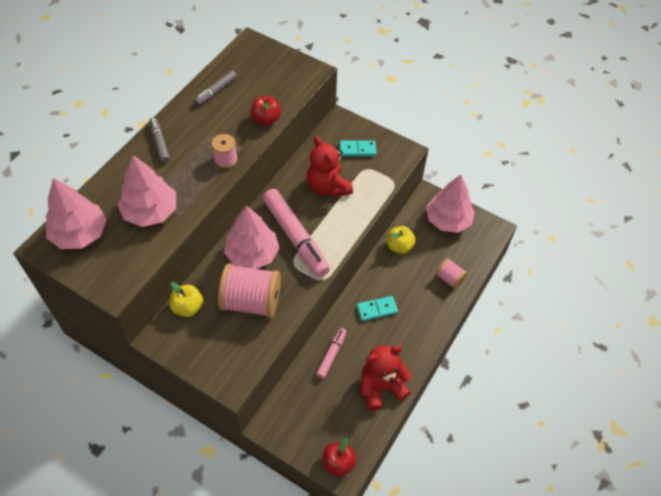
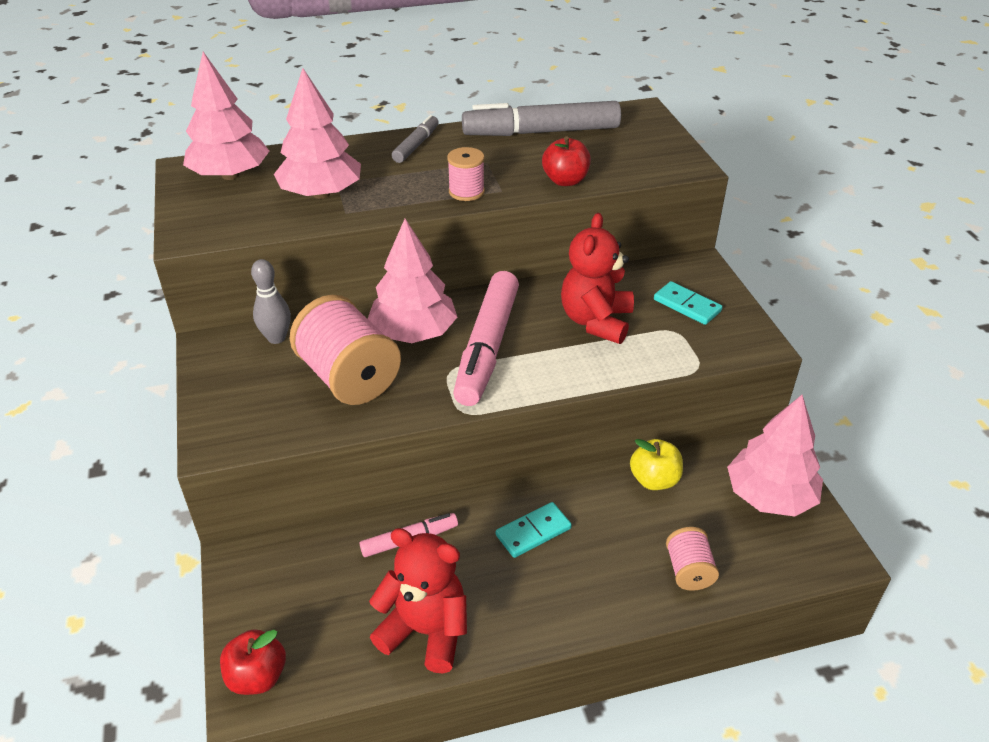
camera: 45 degrees right, 15 degrees down
yellow apple [169,282,203,317] -> grey bowling pin [251,259,291,344]
grey marker [194,70,237,106] -> grey marker [462,101,621,136], size x1.97
turquoise domino [357,296,398,321] -> turquoise domino turned 60 degrees counterclockwise [496,502,572,558]

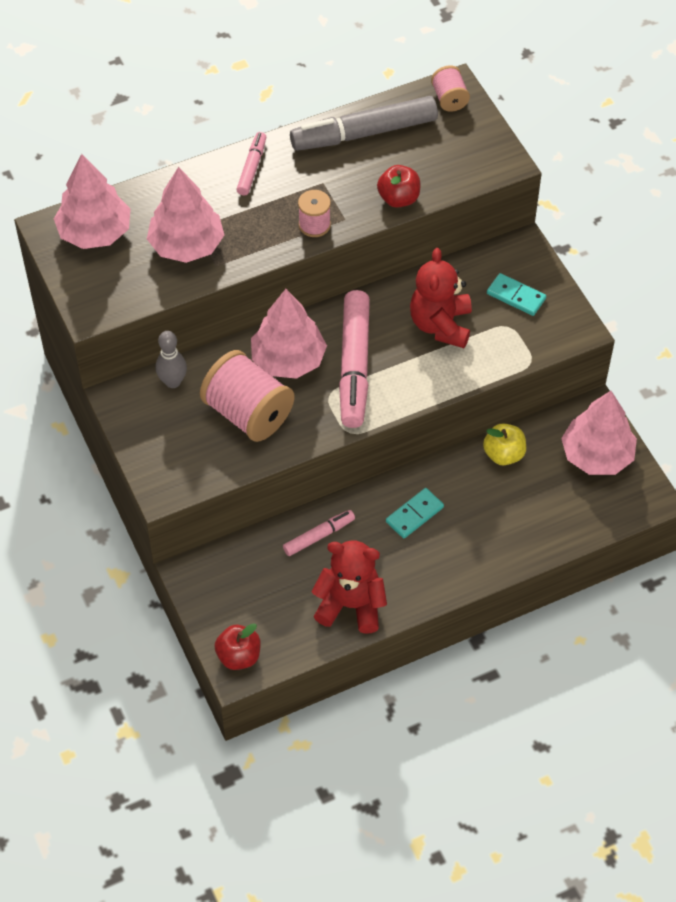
camera: 10 degrees left, 15 degrees up
grey marker [392,115,439,163] -> pink marker [236,132,266,196]
pink spool [666,527,719,591] -> pink spool moved to [431,65,470,112]

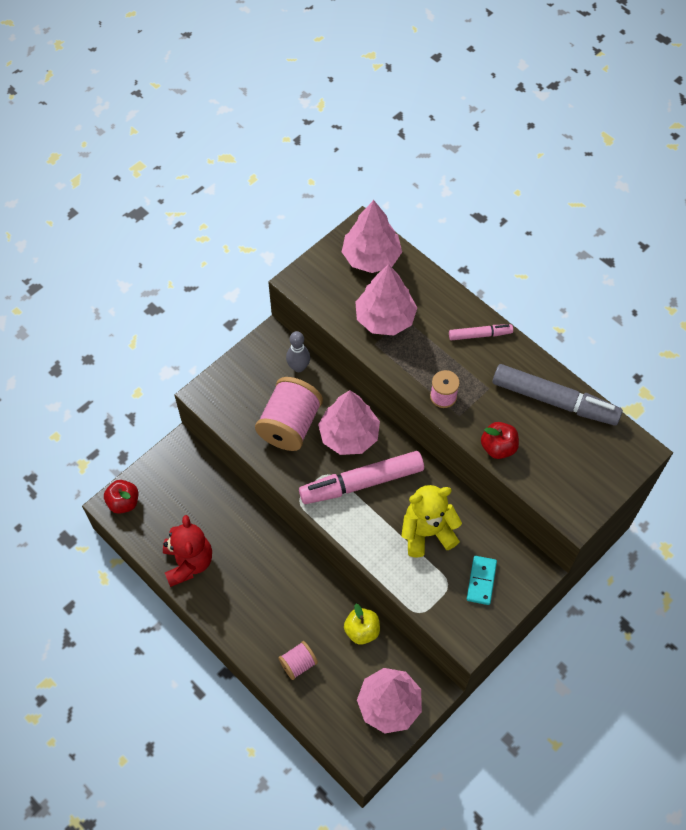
camera: 70 degrees right, 5 degrees up
pink marker [283,510,355,556] -> none
grey marker [290,96,438,151] -> grey marker turned 150 degrees clockwise [492,364,623,426]
turquoise domino [386,488,444,539] -> none
red teddy bear [410,248,472,348] -> yellow teddy bear [401,485,462,557]
pink spool [431,65,470,112] -> pink spool moved to [278,641,318,680]

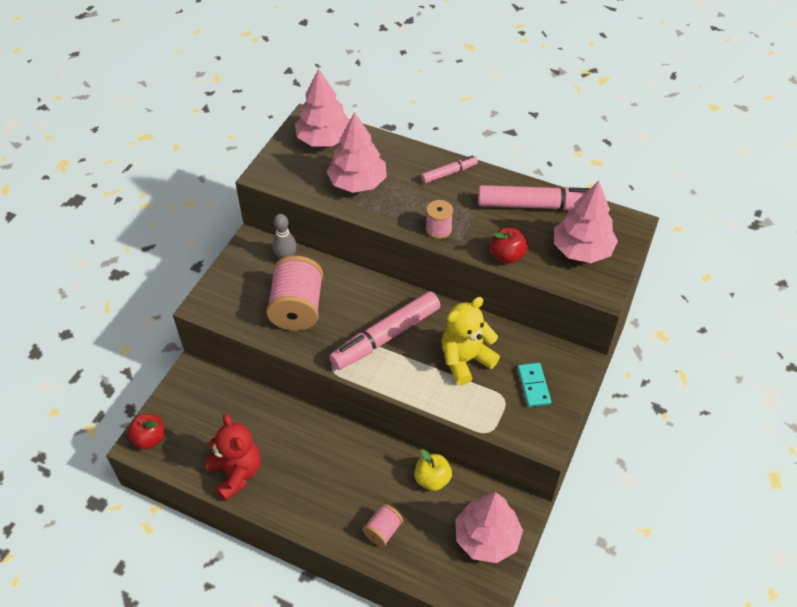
camera: 20 degrees left, 10 degrees down
pink tree [318,390,380,455] -> pink tree moved to [554,181,618,263]
grey marker [492,364,623,426] -> pink marker [478,185,604,210]

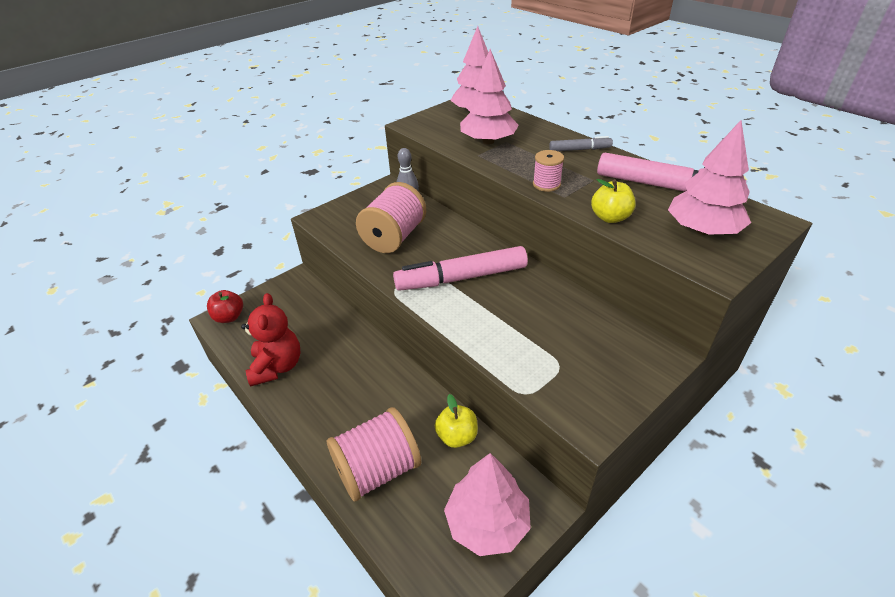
camera: 25 degrees right, 10 degrees down
pink spool [362,504,403,547] -> pink spool [327,407,421,502], size x1.94
pink marker [421,155,478,184] -> grey marker [549,136,613,151]
yellow teddy bear [441,297,500,385] -> none
red apple [490,228,528,264] -> yellow apple [591,179,636,223]
turquoise domino [518,363,551,407] -> none

